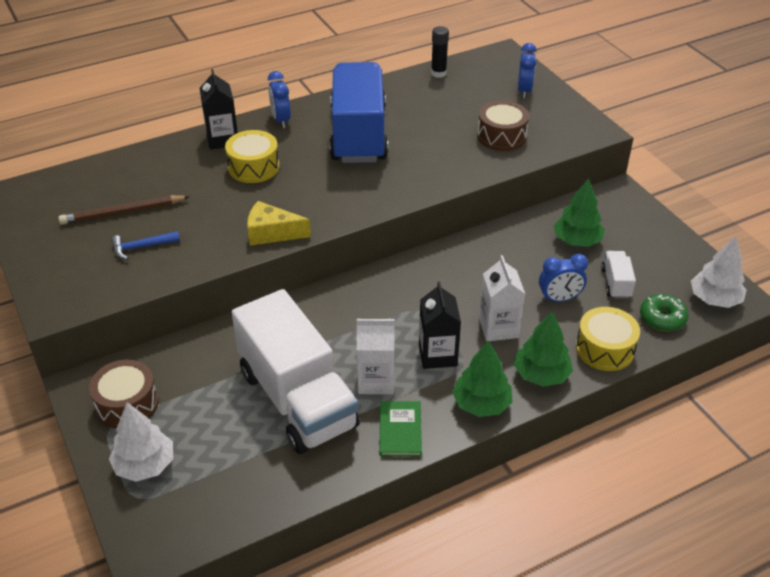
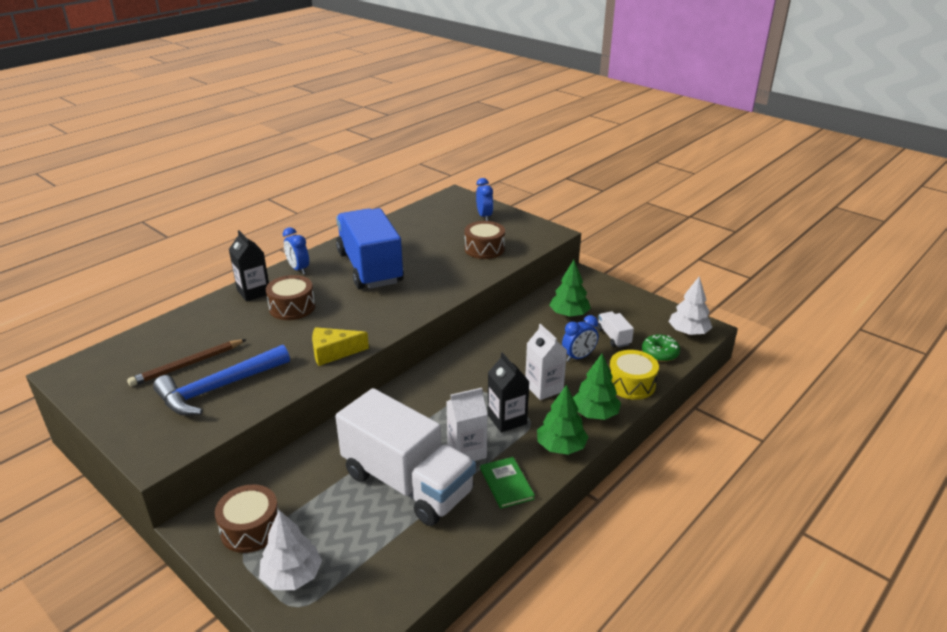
camera: 20 degrees left, 10 degrees down
blue hammer [111,231,180,260] -> blue hammer [153,345,290,416], size x2.11
yellow drum [225,130,279,183] -> brown drum [266,275,315,320]
black glue stick [431,26,449,78] -> none

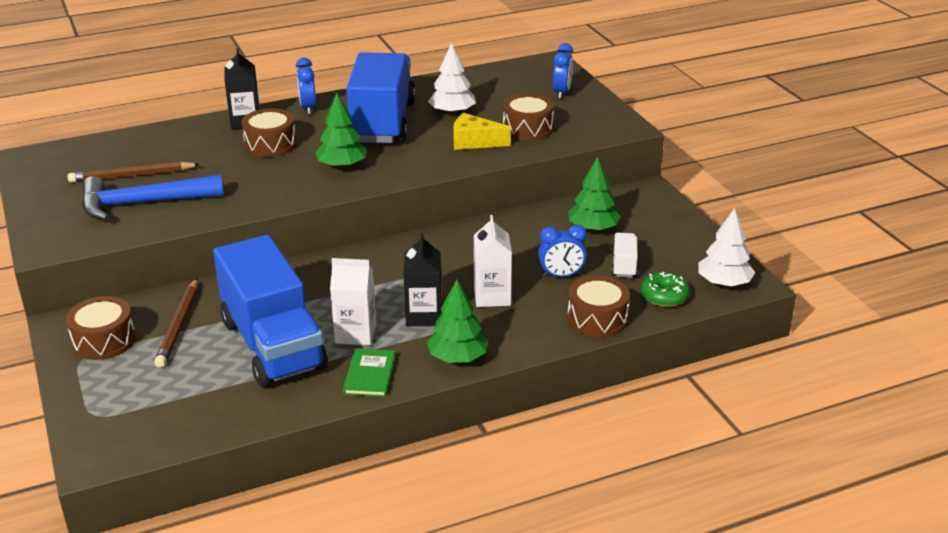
camera: 25 degrees right, 0 degrees up
white tree [259,510,322,590] -> white tree moved to [428,43,476,115]
yellow cheese [312,327,369,366] -> yellow cheese moved to [453,113,511,150]
white truck [335,388,476,526] -> blue truck [213,235,328,387]
green tree [573,354,621,420] -> green tree moved to [315,93,367,169]
yellow drum [609,350,659,400] -> brown drum [567,276,630,337]
none -> brown pencil [154,278,198,367]

